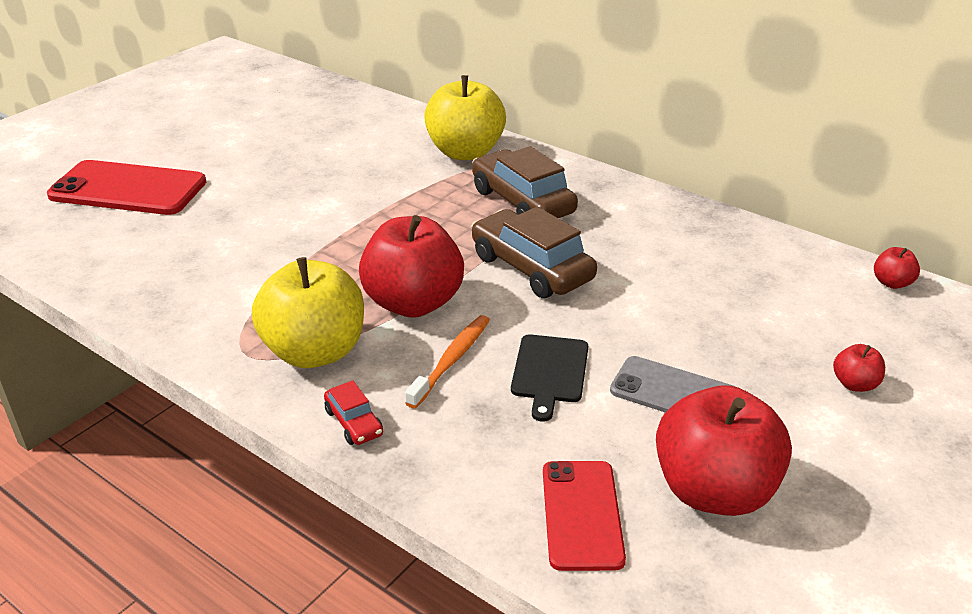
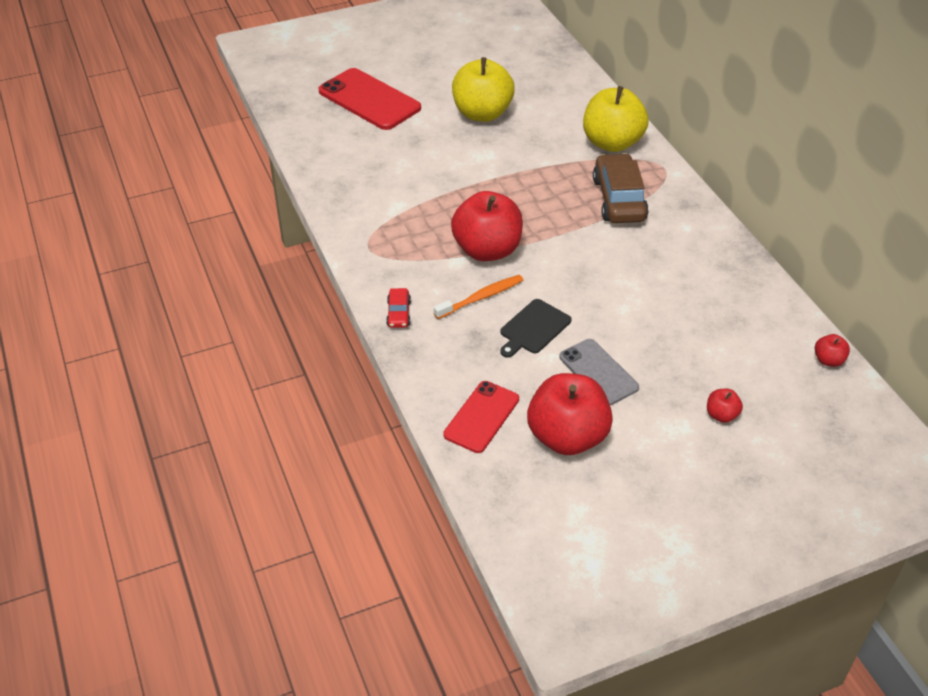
camera: 30 degrees right, 10 degrees up
yellow apple [252,257,364,368] -> yellow apple moved to [452,57,515,122]
brown car [471,207,597,298] -> none

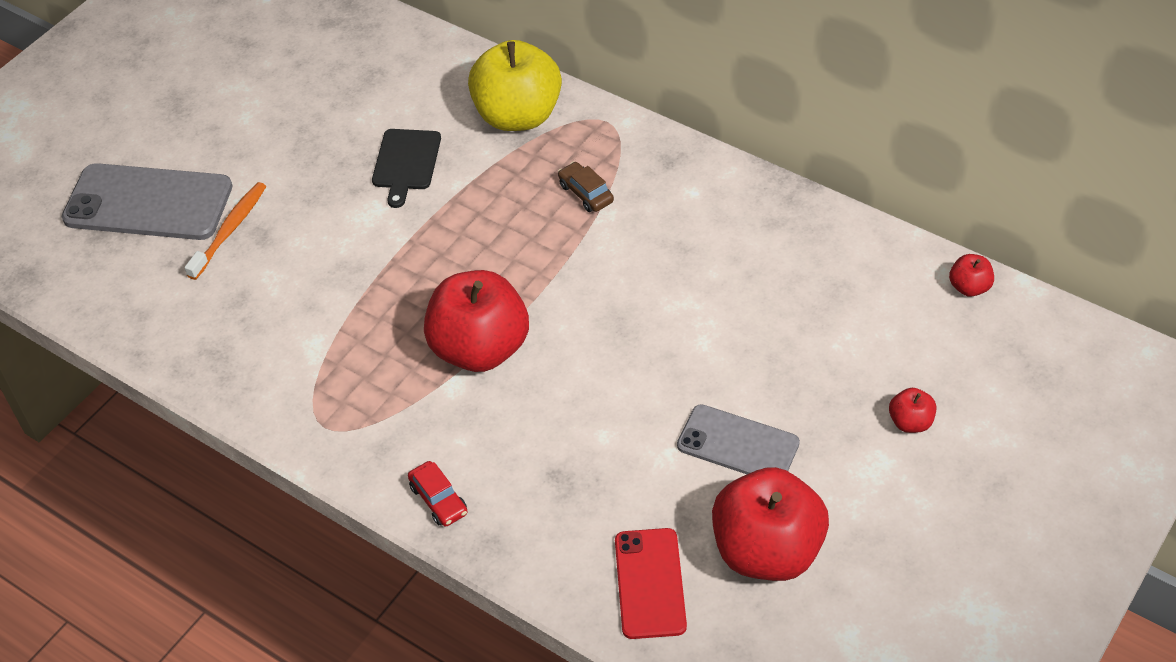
camera: 30 degrees left, 5 degrees up
red phone [318,68,421,130] -> grey phone [62,163,232,240]
orange toothbrush [434,275,523,319] -> orange toothbrush moved to [184,182,266,280]
yellow apple [452,57,515,122] -> none
black cutting board [500,299,572,358] -> black cutting board moved to [372,129,441,208]
brown car [593,153,649,223] -> brown car [558,162,614,212], size x0.48

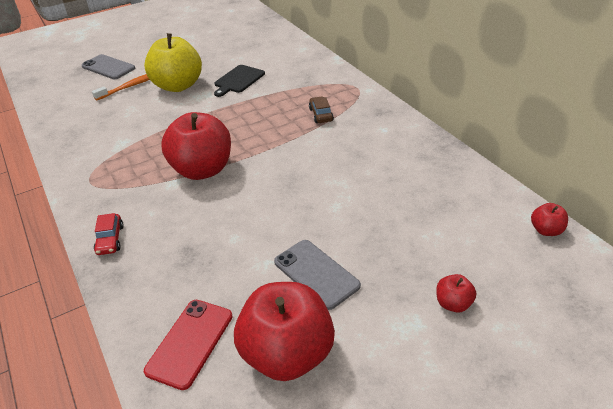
camera: 25 degrees right, 10 degrees down
grey phone [62,163,232,240] -> grey phone [82,54,135,79], size x0.63
yellow apple [468,40,562,131] -> yellow apple moved to [144,33,202,92]

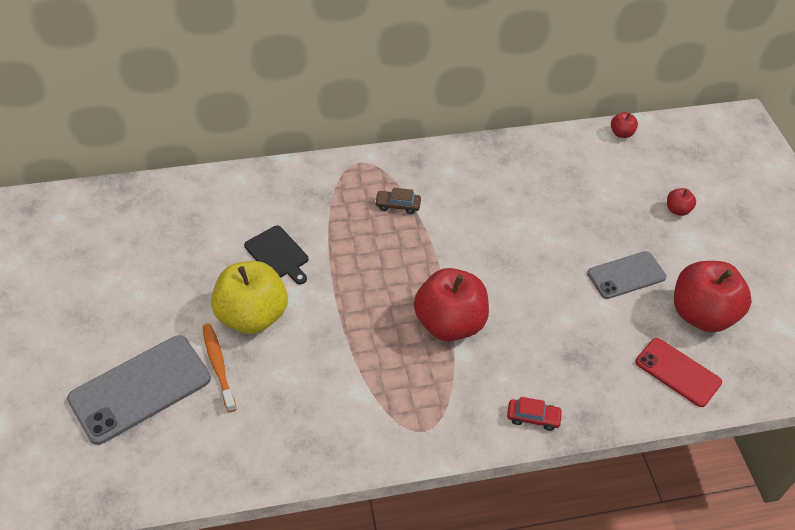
camera: 75 degrees left, 10 degrees up
grey phone [82,54,135,79] -> grey phone [67,335,211,445], size x1.59

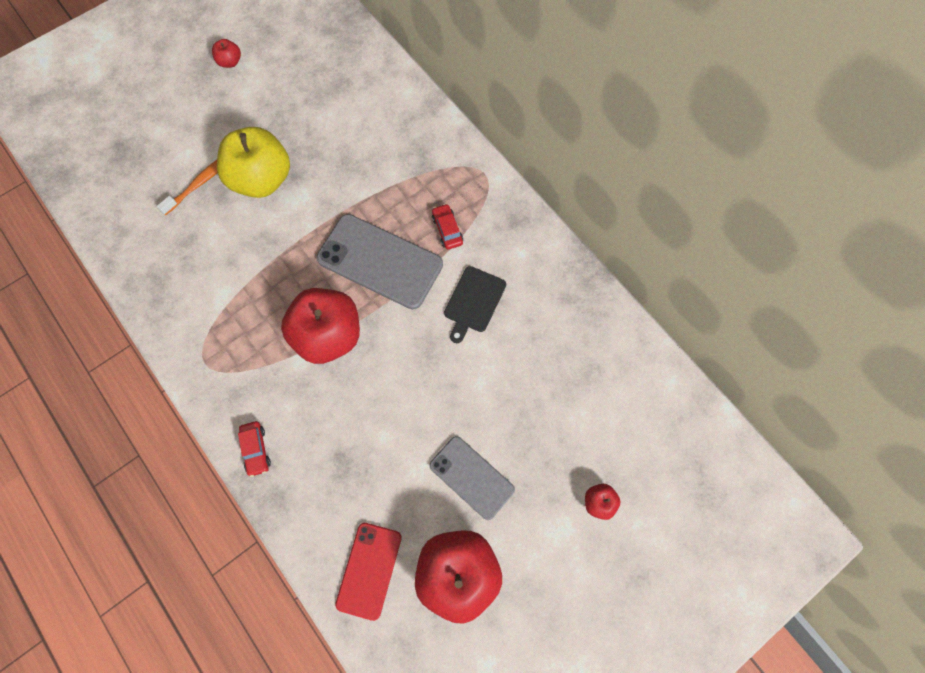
camera: 65 degrees right, 20 degrees up
grey phone [67,335,211,445] -> grey phone moved to [316,214,443,309]
black cutting board [244,225,308,285] -> black cutting board moved to [444,266,506,343]
brown car [375,188,421,214] -> red car [432,204,463,250]
red apple [611,112,638,138] -> red apple moved to [212,39,241,68]

